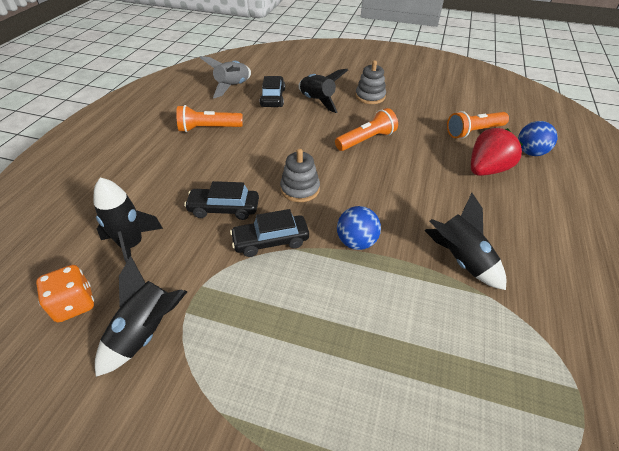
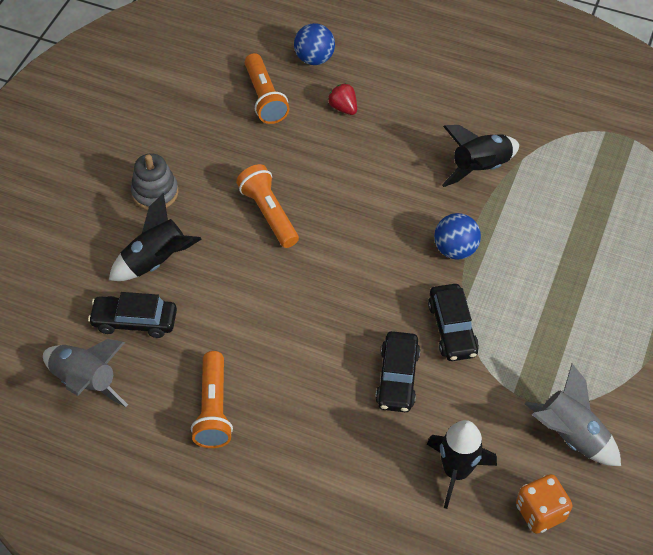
camera: 85 degrees left, 10 degrees up
black rocket [95,256,187,377] -> grey rocket [524,364,621,466]
grey stacking toy [280,149,320,202] -> none
red strawberry [471,128,523,176] -> red strawberry [328,83,357,115], size x0.54

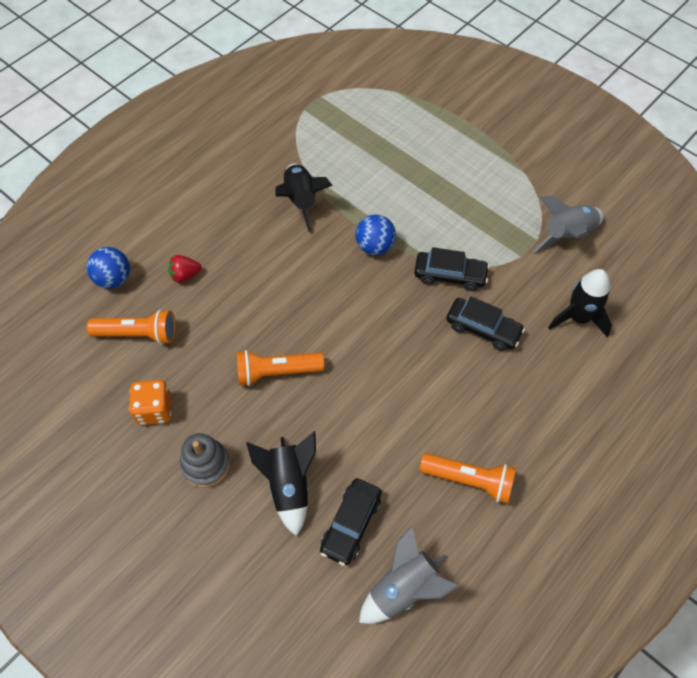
camera: 70 degrees left, 5 degrees up
orange dice [516,474,573,534] -> orange dice moved to [129,380,171,425]

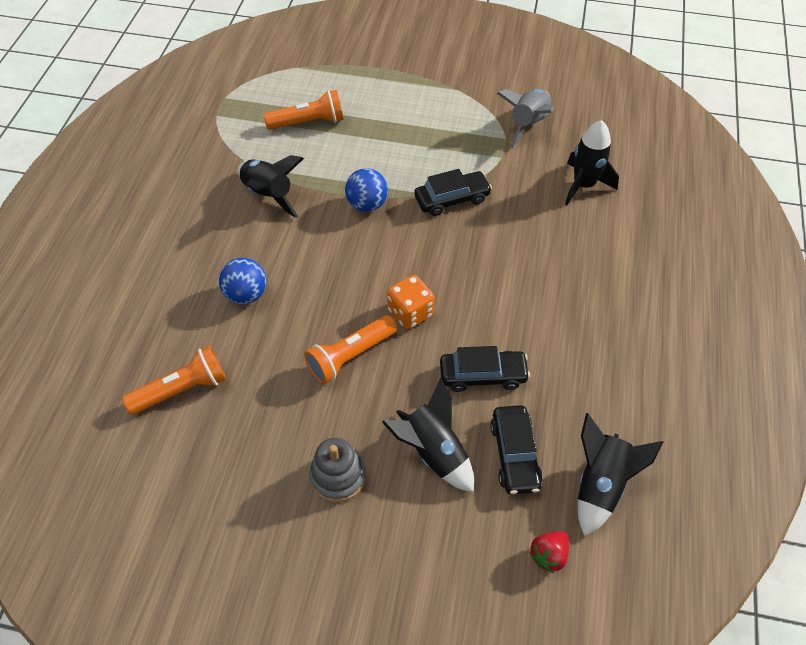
camera: 30 degrees left, 5 degrees down
blue ball [87,247,130,289] -> blue ball moved to [219,258,266,304]
orange dice [129,380,171,425] -> orange dice moved to [387,275,434,329]
red strawberry [168,255,201,283] -> red strawberry moved to [529,531,569,573]
grey rocket [359,526,459,624] -> black rocket [578,413,663,536]
orange flashlight [420,453,516,503] -> orange flashlight moved to [264,90,344,130]
black car [446,296,525,351] -> black car moved to [440,346,530,392]

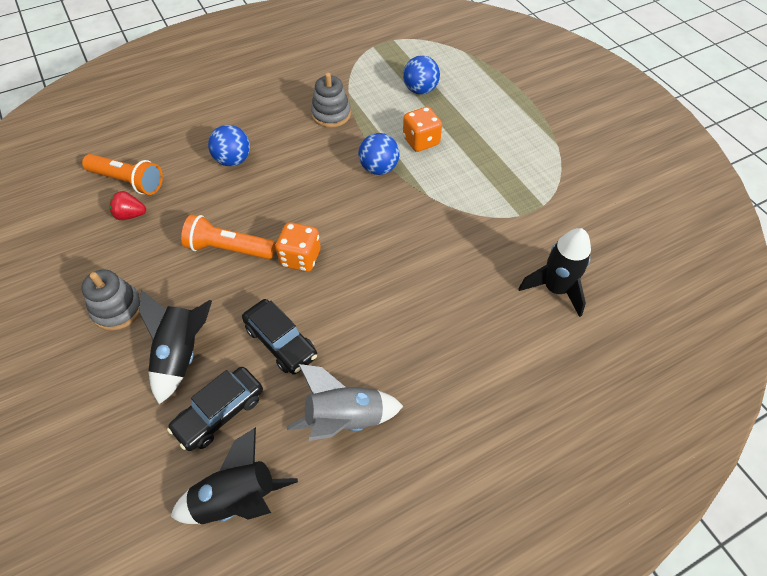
camera: 50 degrees right, 0 degrees up
black rocket [238,155,304,218] -> grey stacking toy [311,72,351,128]
orange flashlight [264,90,344,130] -> blue ball [403,55,440,95]
black car [414,169,492,216] -> none
grey rocket [497,89,554,148] -> grey rocket moved to [287,364,403,441]
red strawberry [529,531,569,573] -> red strawberry moved to [109,191,146,220]
none -> orange dice [403,107,442,152]

